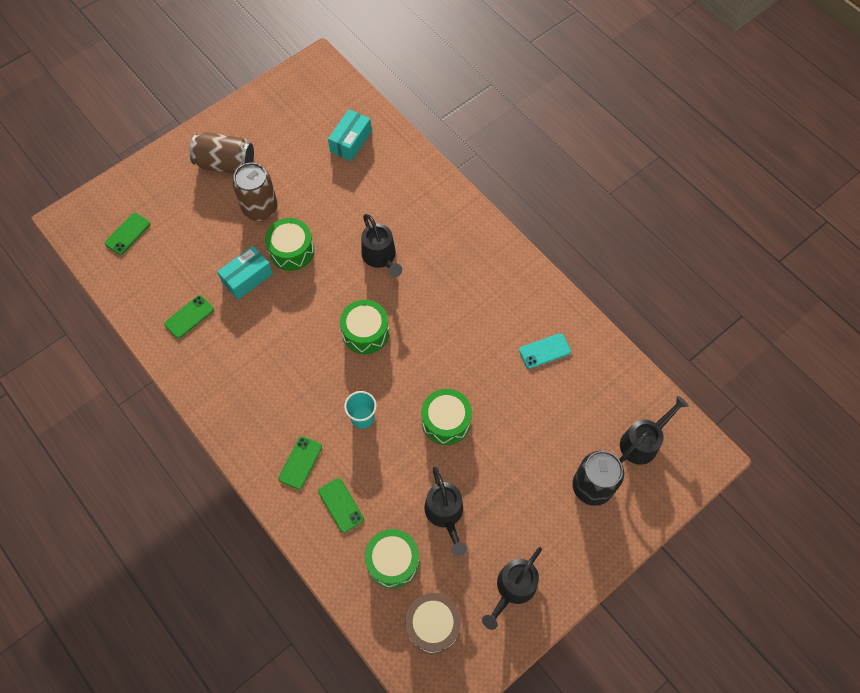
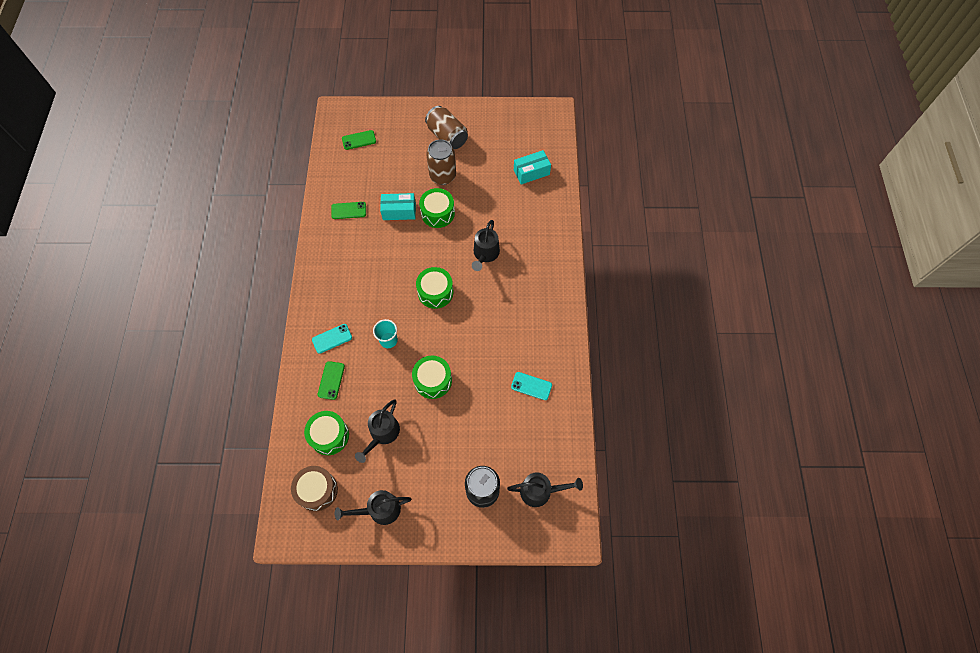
camera: 40 degrees right, 0 degrees up
green phone [279,436,322,490] -> turquoise phone [312,324,352,354]

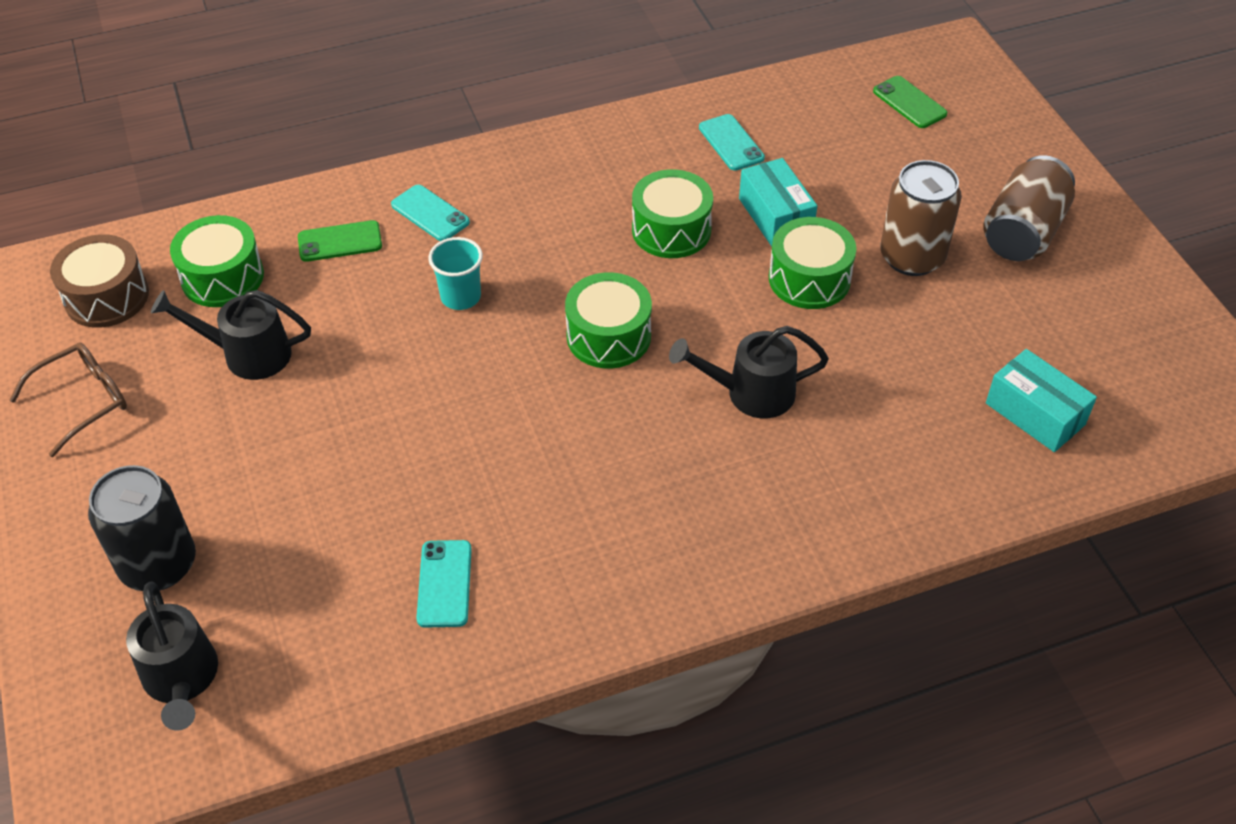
camera: 70 degrees right, 15 degrees down
green phone [331,202,366,219] -> turquoise phone [699,114,765,171]
black watering can [335,490,411,525] -> brown glasses [9,342,127,457]
green drum [412,356,452,399] -> green drum moved to [632,169,713,258]

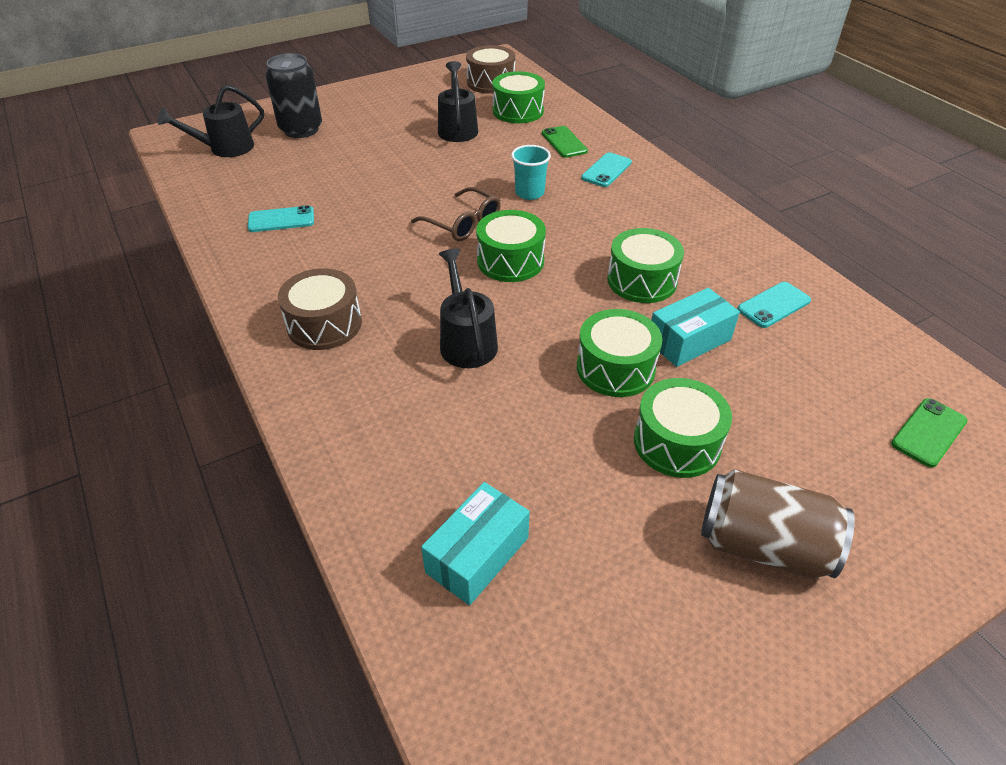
camera: 80 degrees right, 5 degrees down
brown glasses [9,342,127,457] -> brown glasses moved to [411,187,501,241]
brown can [880,160,962,276] -> green drum [634,378,732,478]
none -> brown drum [278,268,362,350]

